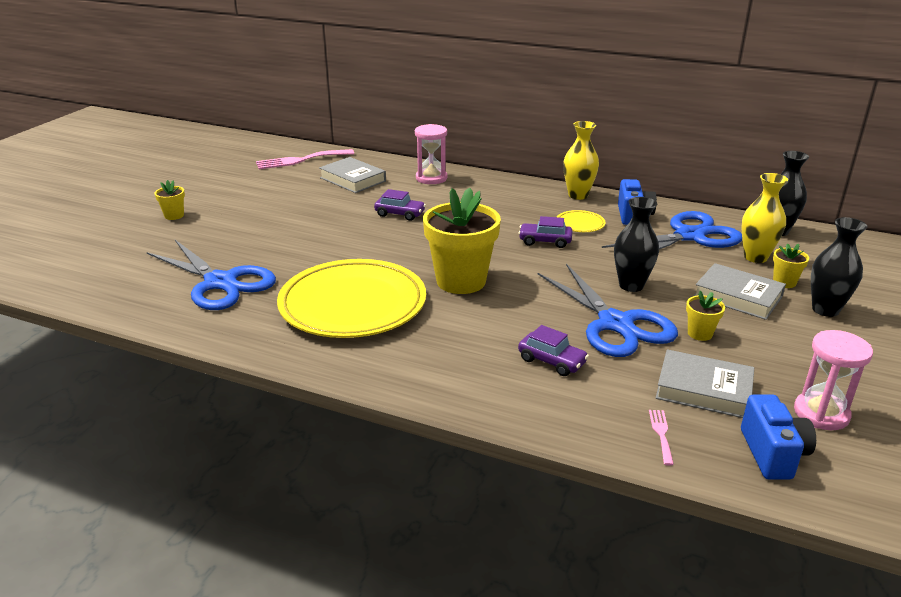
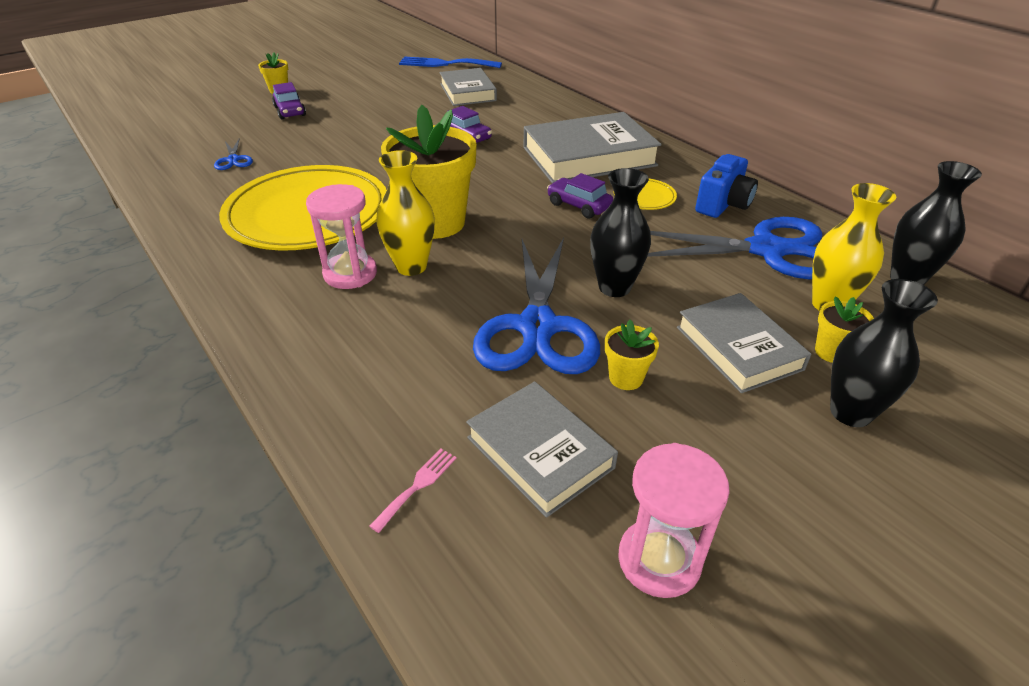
camera: 30 degrees right, 10 degrees up
blue scissors [147,240,276,310] -> blue scissors [214,138,253,170], size x0.43
pink fork [256,149,354,169] -> blue fork [399,57,502,68]
pink hourglass [415,124,447,184] -> pink hourglass moved to [306,184,377,289]
purple car [518,325,589,376] -> purple car moved to [272,82,306,119]
yellow vase [563,121,599,200] -> yellow vase moved to [376,150,435,276]
blue camera [741,394,816,480] -> none
none -> grey book [524,112,662,183]

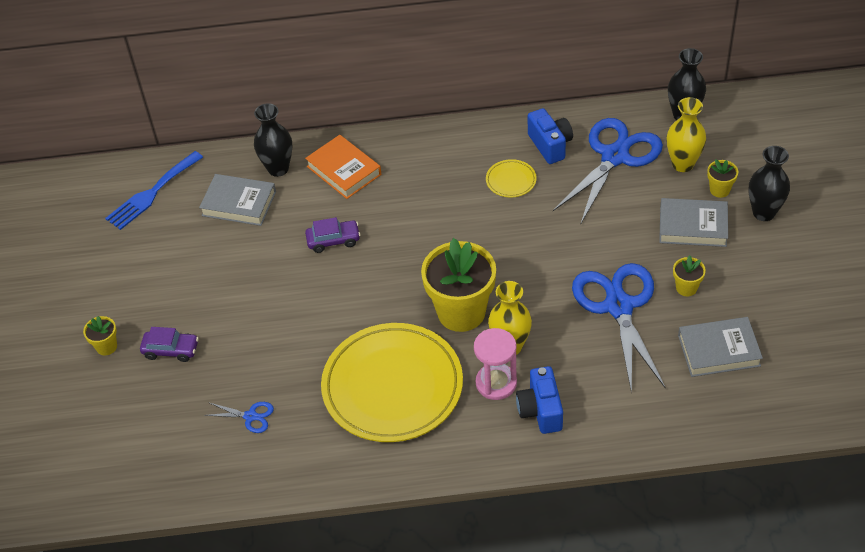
camera: 55 degrees left, 10 degrees up
pink fork [369,448,457,533] -> none
blue scissors [473,238,600,374] -> blue scissors turned 135 degrees counterclockwise [572,263,666,394]
grey book [524,112,662,183] -> none
purple car [547,173,613,219] -> none
black vase [590,168,651,297] -> black vase moved to [254,103,292,177]
pink hourglass [618,443,730,598] -> none
none -> orange book [305,135,381,199]
none -> blue camera [516,366,563,434]

